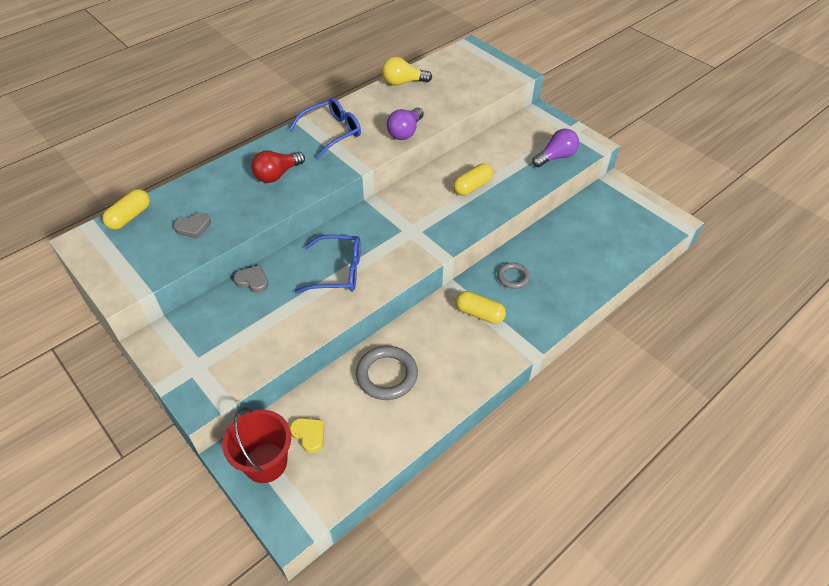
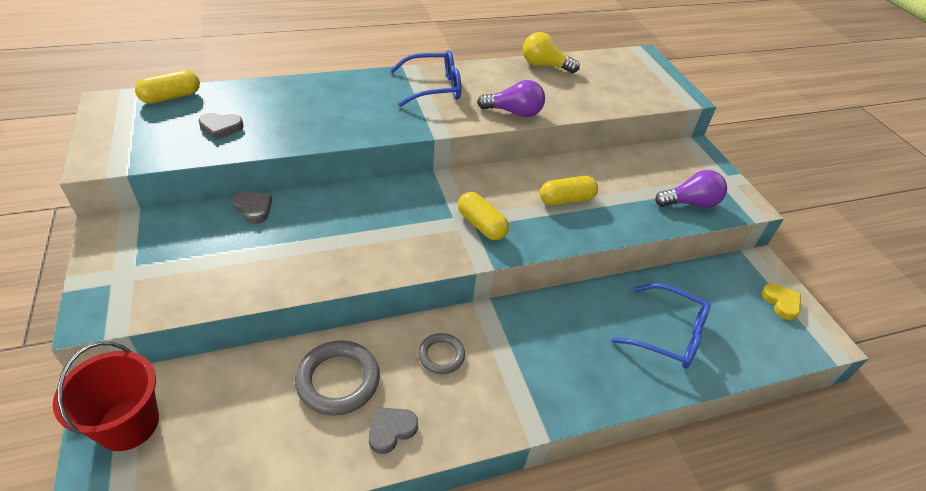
camera: 20 degrees right, 5 degrees down
red light bulb [251,151,305,183] -> none
yellow heart [290,418,324,453] -> yellow heart moved to [761,283,801,320]
blue glasses [294,235,361,293] -> blue glasses moved to [611,283,711,368]
purple light bulb [387,107,424,140] -> purple light bulb turned 135 degrees counterclockwise [477,80,545,117]
yellow capsule [456,291,506,324] -> yellow capsule moved to [458,192,509,240]
grey ring [497,263,530,289] -> grey ring moved to [418,333,465,374]
none -> grey heart [369,407,418,454]

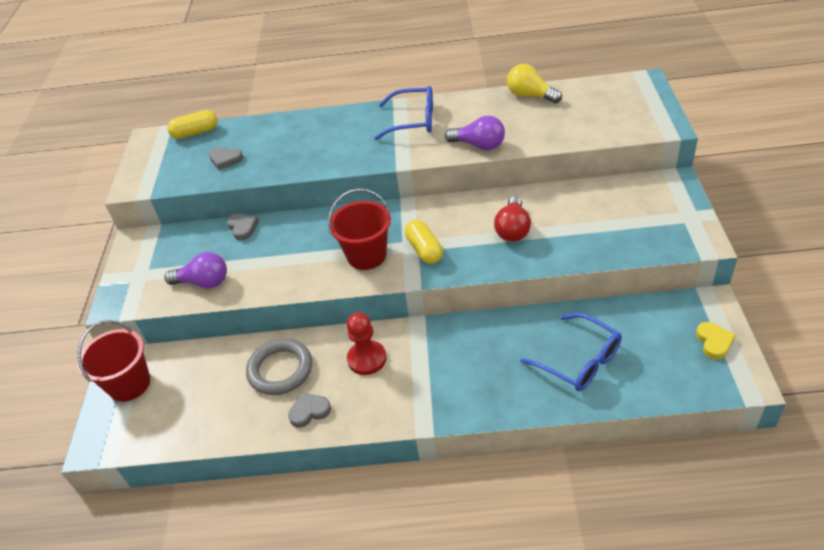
camera: 25 degrees right, 0 degrees up
grey ring [418,333,465,374] -> red pawn [347,312,387,375]
yellow capsule [540,176,598,206] -> red light bulb [494,196,531,242]
purple light bulb [655,170,727,208] -> purple light bulb moved to [165,252,227,289]
none -> red bucket [328,188,391,270]

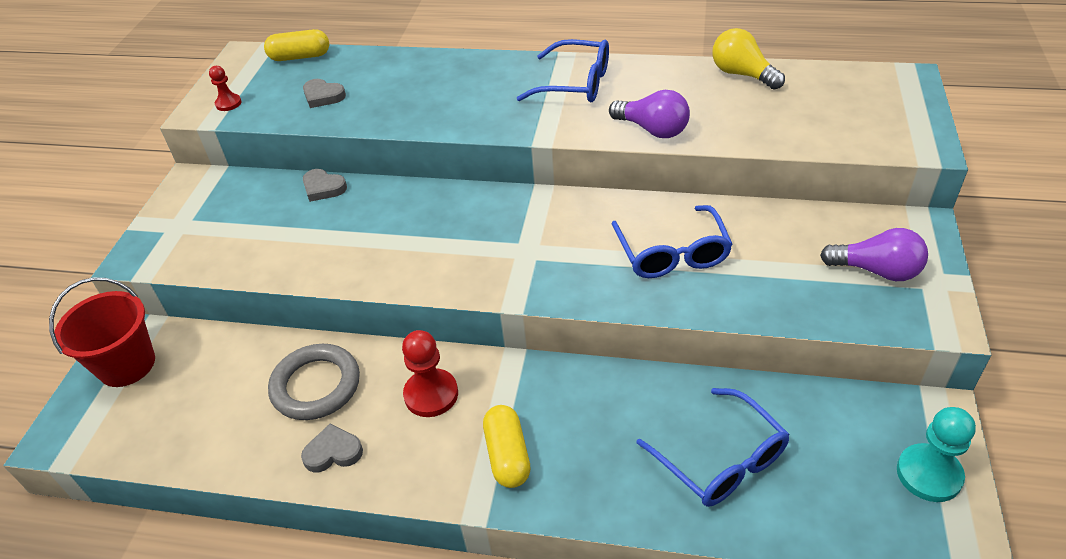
camera: 10 degrees right, 0 degrees up
purple light bulb [165,252,227,289] -> purple light bulb moved to [820,228,928,281]
grey heart [227,214,259,240] -> grey heart turned 135 degrees clockwise [303,169,347,202]
red bucket [328,188,391,270] -> none
yellow capsule [405,220,443,264] -> yellow capsule moved to [483,405,530,488]
red light bulb [494,196,531,242] -> blue glasses [611,205,733,278]
yellow heart [696,322,736,360] -> turquoise pawn [897,407,976,502]
none -> red pawn [209,66,241,111]

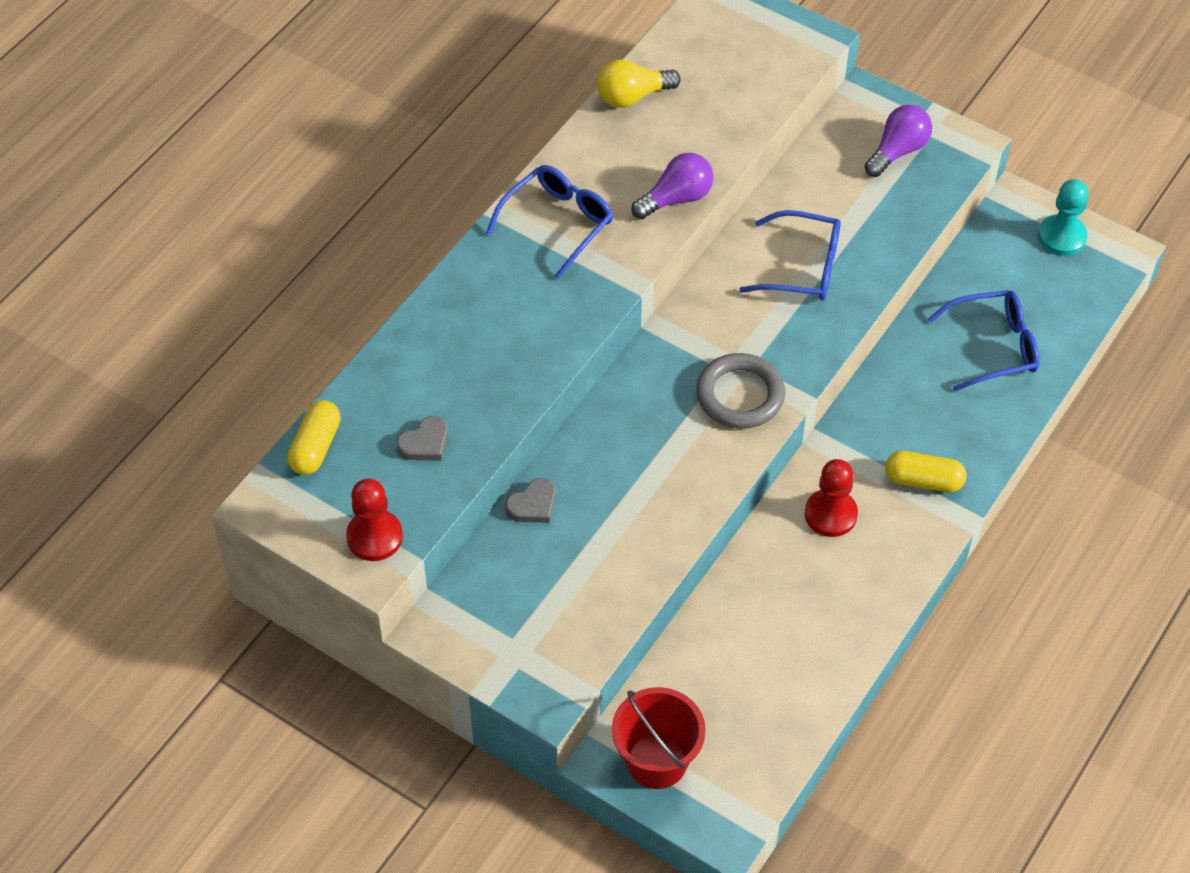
camera: 70 degrees left, 10 degrees up
red pawn [209,66,241,111] -> red pawn [346,479,403,561], size x1.72
grey ring [268,344,360,420] -> grey ring moved to [696,353,785,429]
grey heart [301,424,363,472] -> none

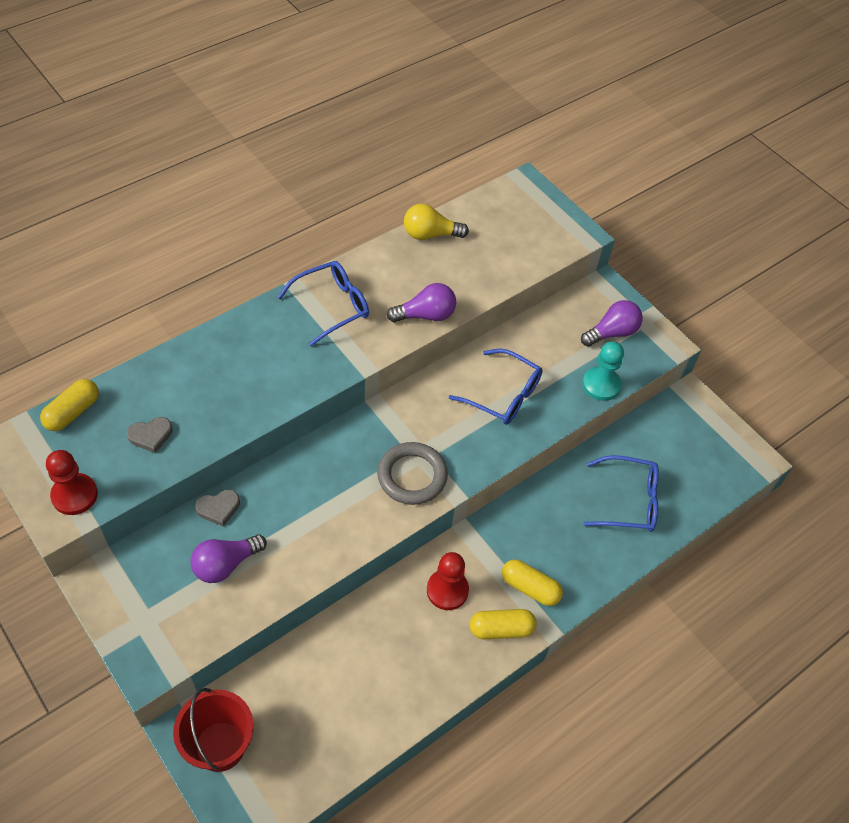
camera: 15 degrees right, 0 degrees up
turquoise pawn [1038,179,1089,256] -> turquoise pawn moved to [582,341,624,401]
none -> purple light bulb [191,534,267,583]
none -> yellow capsule [470,609,537,639]

